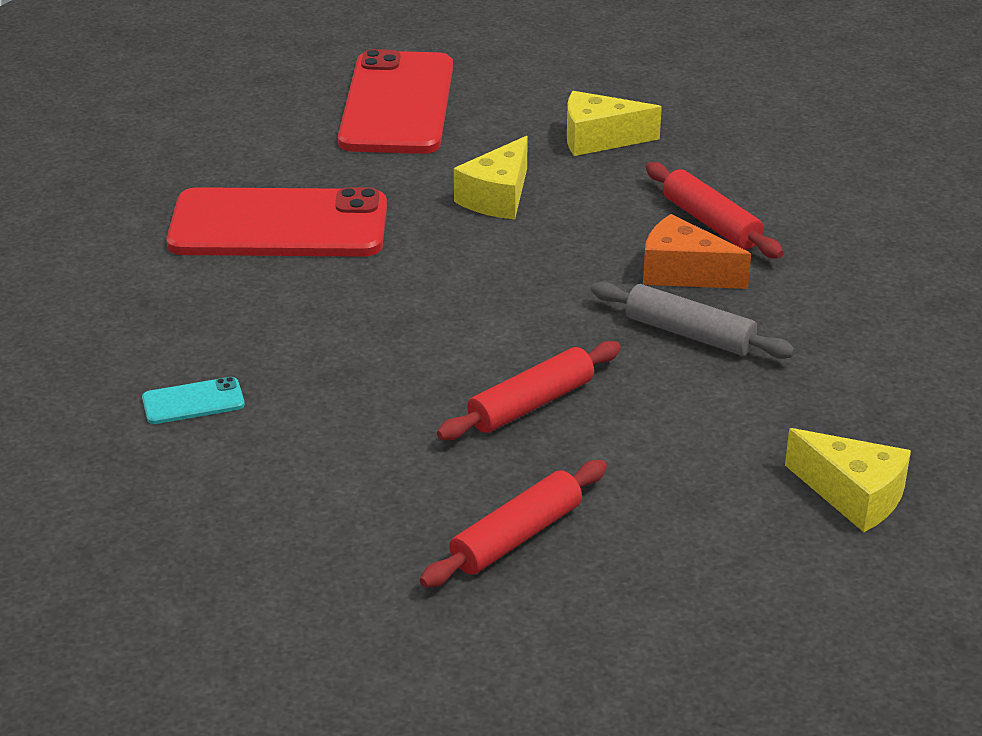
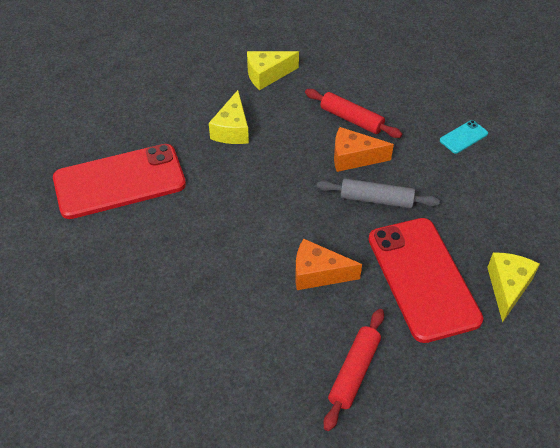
camera: 20 degrees left, 15 degrees up
turquoise phone [142,377,245,424] -> turquoise phone moved to [440,120,488,154]
red phone [338,49,453,154] -> red phone moved to [369,218,483,343]
red rolling pin [437,341,621,440] -> orange cheese [295,239,362,290]
yellow cheese [785,428,911,532] -> yellow cheese turned 90 degrees counterclockwise [487,253,540,323]

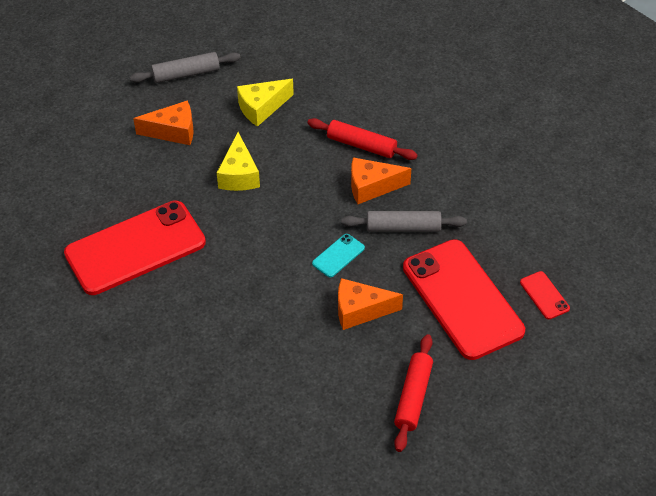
camera: 10 degrees left, 0 degrees up
turquoise phone [440,120,488,154] -> turquoise phone moved to [312,234,365,278]
yellow cheese [487,253,540,323] -> red phone [520,271,570,319]
none -> grey rolling pin [130,52,241,83]
none -> orange cheese [133,101,193,145]

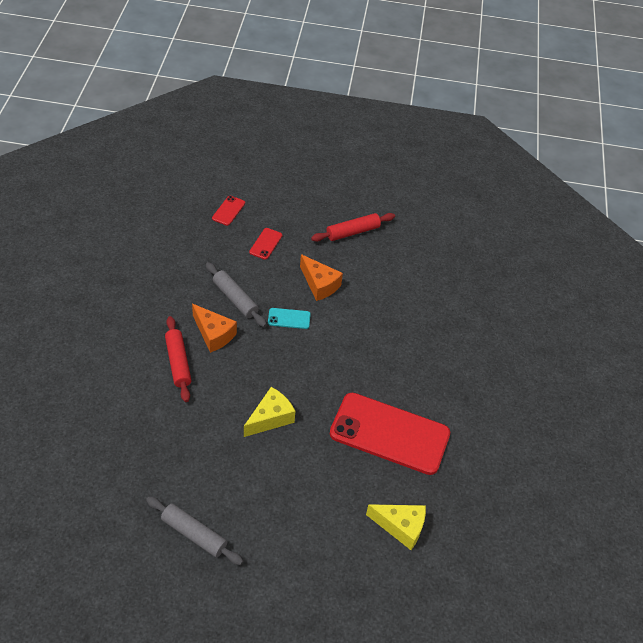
camera: 135 degrees left, 0 degrees up
orange cheese [133,101,193,145] -> none
yellow cheese [237,79,294,127] -> yellow cheese moved to [366,504,426,550]
red phone [403,239,525,360] -> red phone [249,228,282,260], size x0.40

